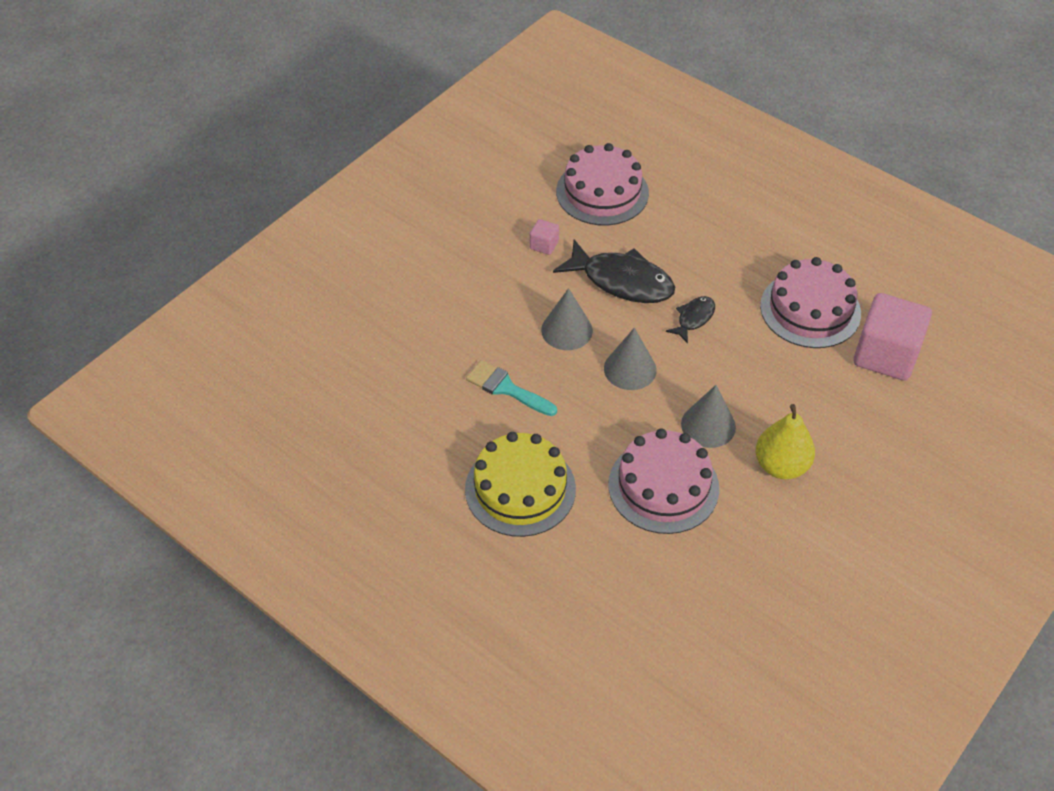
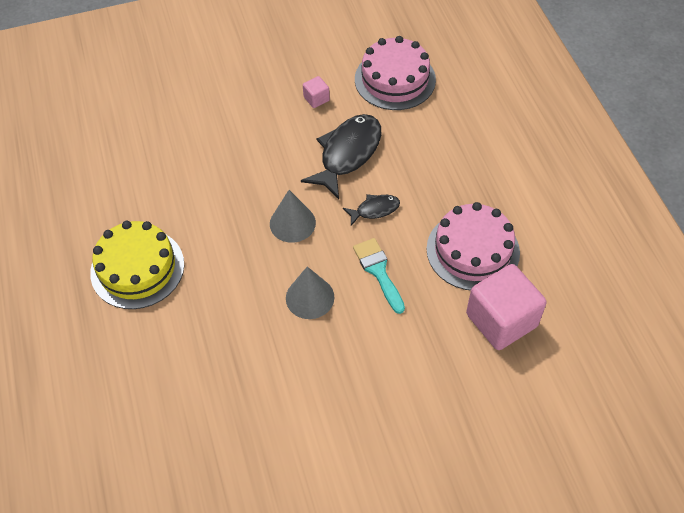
camera: 35 degrees right, 5 degrees up
turquoise brush [466,360,557,416] -> turquoise brush moved to [353,238,405,314]
grey cone [541,288,593,350] -> none
black fish [553,239,675,303] -> black fish turned 120 degrees counterclockwise [301,114,381,199]
pink cake [608,428,719,534] -> none
yellow pear [756,404,815,479] -> none

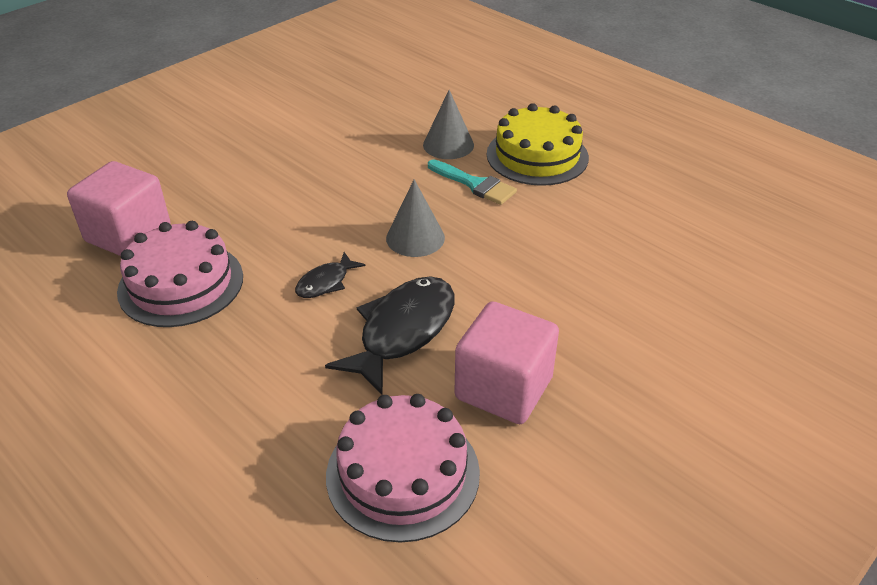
camera: 150 degrees right, 15 degrees down
grey cone [286,267,334,319] -> grey cone moved to [423,90,474,159]
black fish [301,114,381,199] -> black fish turned 150 degrees counterclockwise [325,276,454,395]
pink cube [303,76,330,108] -> pink cube [454,301,559,424], size x2.27
turquoise brush [353,238,405,314] -> turquoise brush moved to [428,159,517,205]

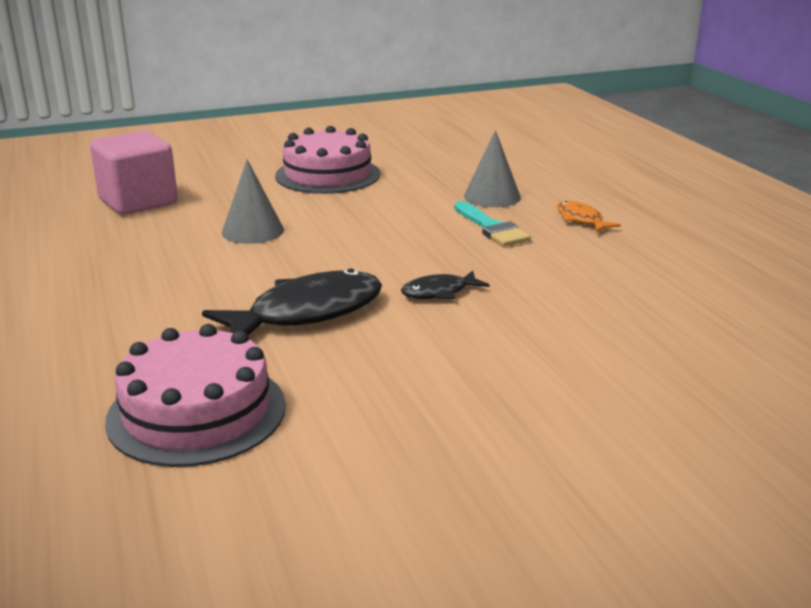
camera: 25 degrees right, 15 degrees down
pink cake [117,221,243,327] -> pink cake moved to [275,126,380,194]
black fish [295,252,366,298] -> black fish moved to [401,271,489,299]
grey cone [386,179,445,257] -> grey cone moved to [222,160,284,244]
pink cube [454,301,559,424] -> none
yellow cake [487,103,589,186] -> orange fish [557,201,621,233]

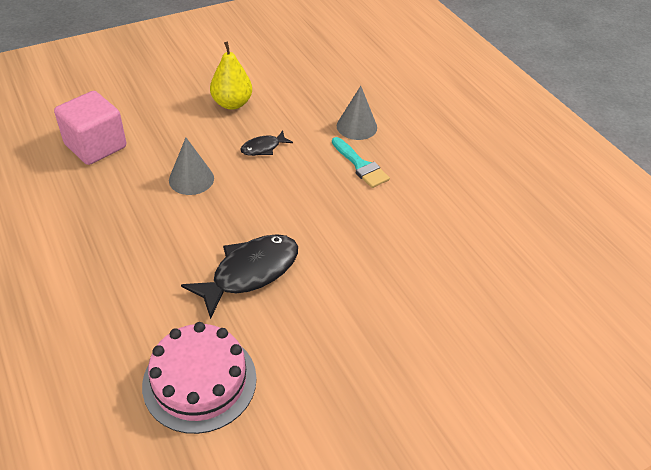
camera: 10 degrees left, 20 degrees up
pink cake [275,126,380,194] -> yellow pear [210,42,252,110]
black fish [401,271,489,299] -> black fish moved to [240,131,293,156]
orange fish [557,201,621,233] -> none

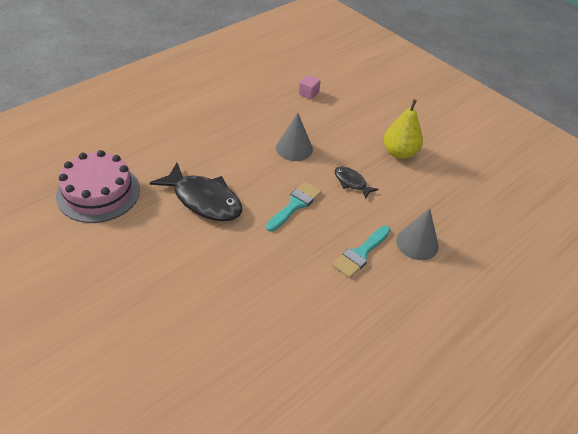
camera: 75 degrees right, 0 degrees up
pink cube [54,91,126,165] -> pink cube [299,75,321,99], size x0.44
none -> turquoise brush [266,182,321,232]

